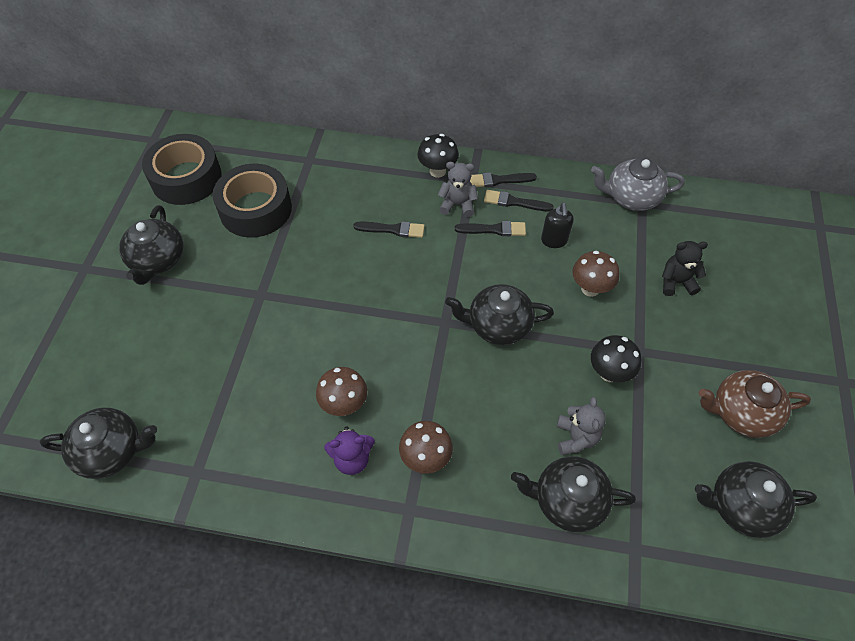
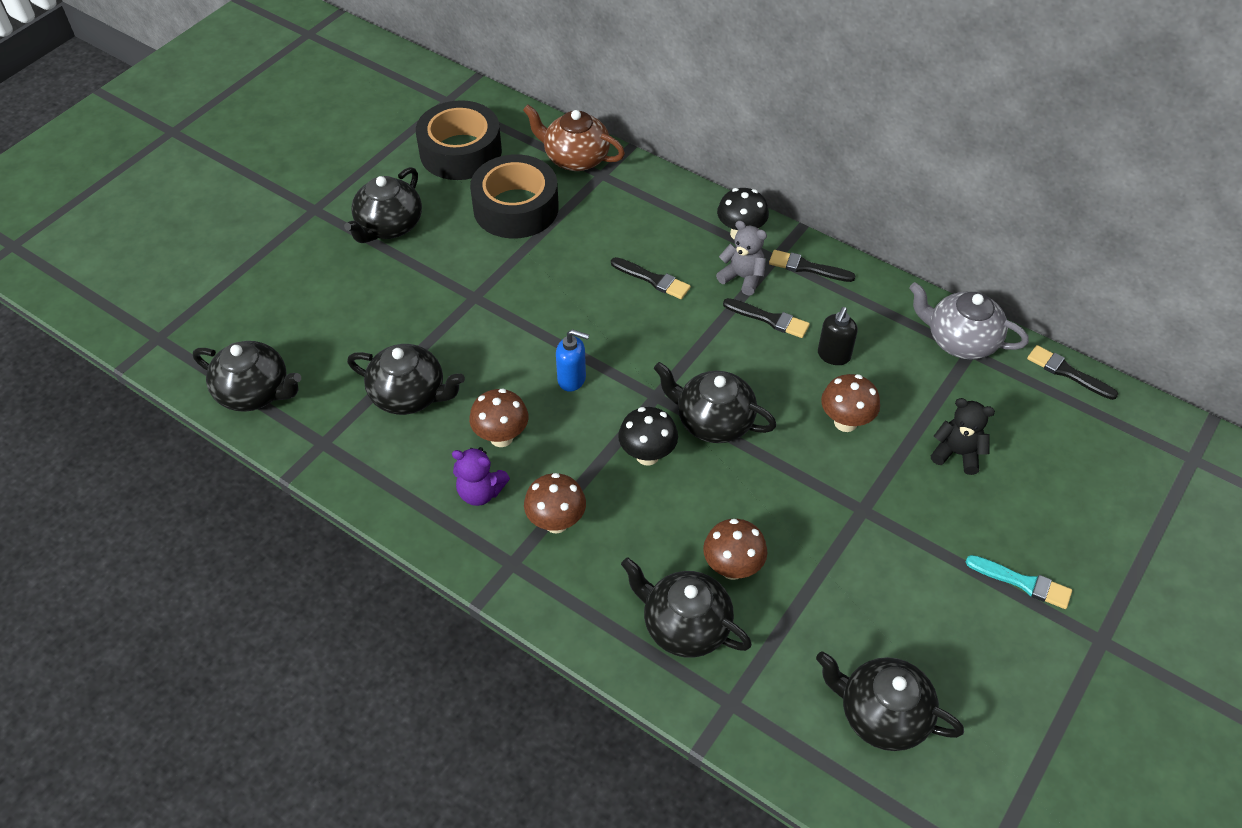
camera: 25 degrees right, 5 degrees down
black brush [484,190,554,212] -> black brush moved to [1027,345,1118,400]
grey teddy bear [557,397,606,455] -> brown mushroom [703,519,767,580]
black mushroom [591,335,641,382] -> black mushroom moved to [618,407,678,466]
brown teapot [699,370,811,438] -> brown teapot moved to [523,104,625,171]
none -> black teapot [347,344,465,415]
none -> blue soap dispenser [556,329,589,392]
none -> turquoise brush [966,555,1072,609]

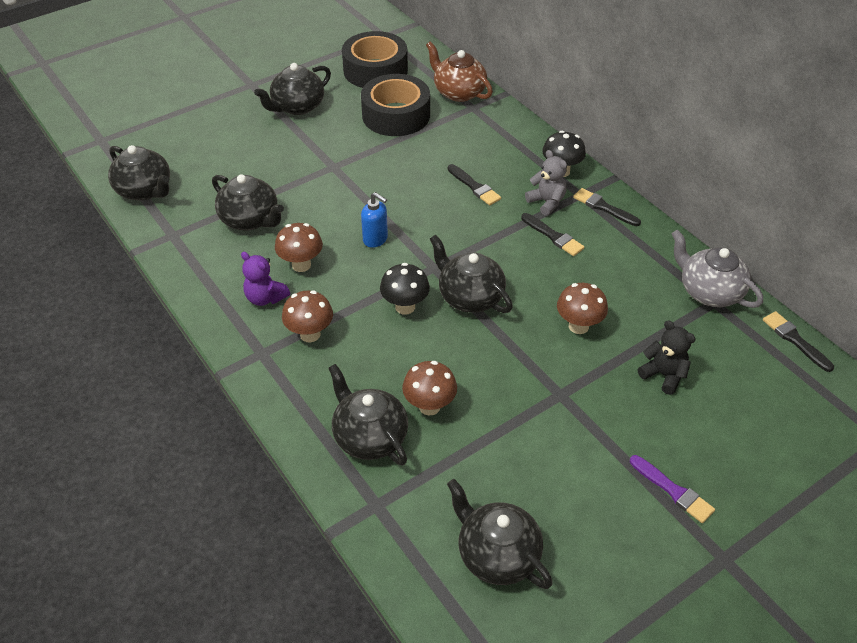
camera: 20 degrees right, 5 degrees down
black soap dispenser [818,307,858,365] -> none
turquoise brush [966,555,1072,609] -> purple brush [630,455,715,523]

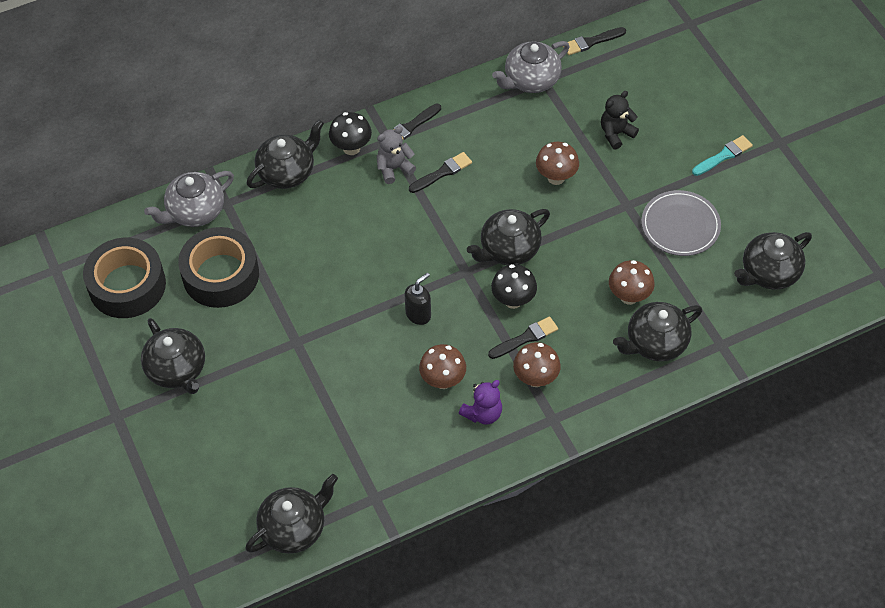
camera: 80 degrees left, 10 degrees up
black teapot [212,174,284,230] -> black teapot moved to [247,120,324,189]
blue soap dispenser [361,192,388,248] -> black soap dispenser [405,273,431,325]
brown teapot [426,41,493,102] -> grey teapot [144,171,234,227]
black brush [448,164,501,205] -> black brush moved to [488,317,558,359]
purple brush [630,455,715,523] -> turquoise brush [692,135,753,176]
none -> grey plate [641,190,721,256]

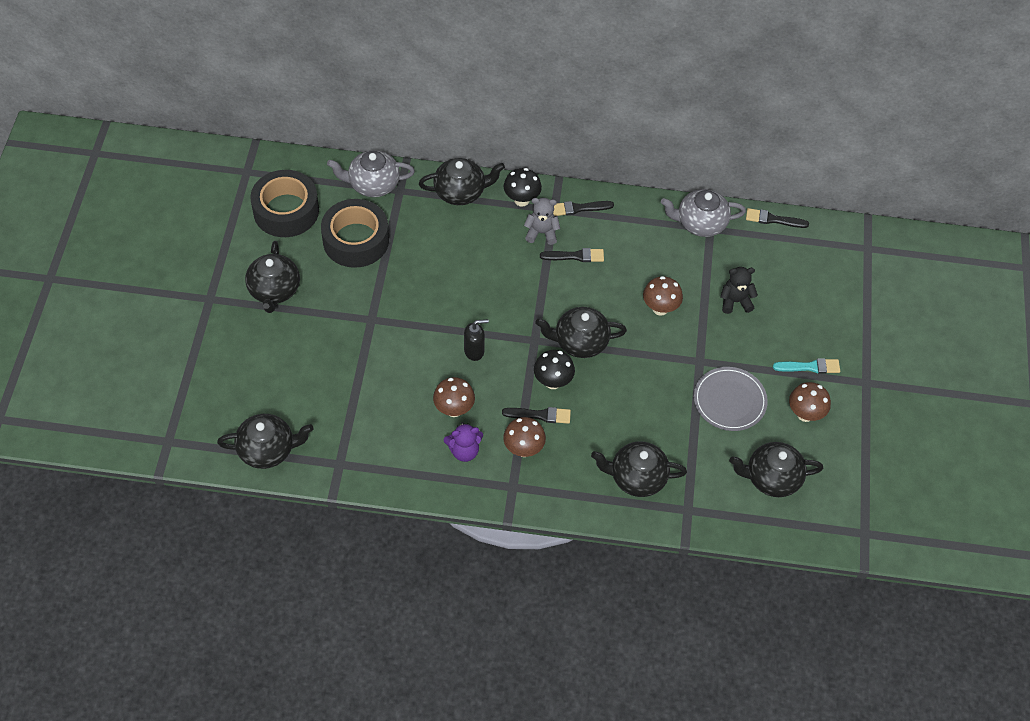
camera: 30 degrees right, 0 degrees up
brown mushroom [609,260,655,305] -> brown mushroom moved to [789,382,831,422]

